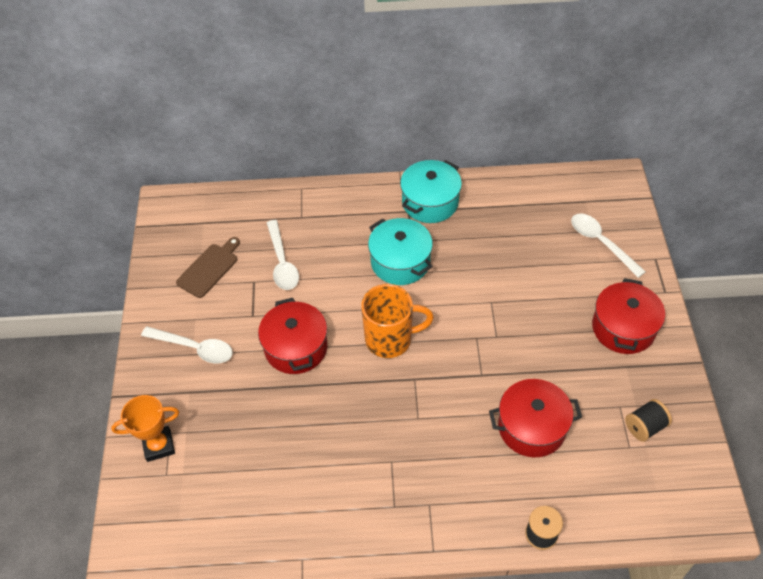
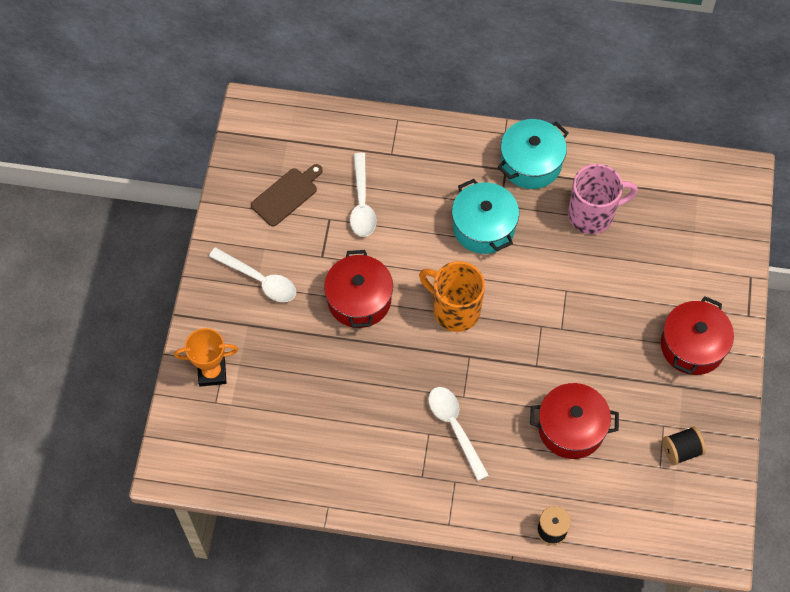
camera: 10 degrees right, 10 degrees up
orange mug [361,284,434,358] -> orange mug turned 150 degrees counterclockwise [419,261,485,332]
white spoon [571,214,646,278] -> white spoon moved to [428,387,489,481]
none -> pink mug [568,164,638,234]

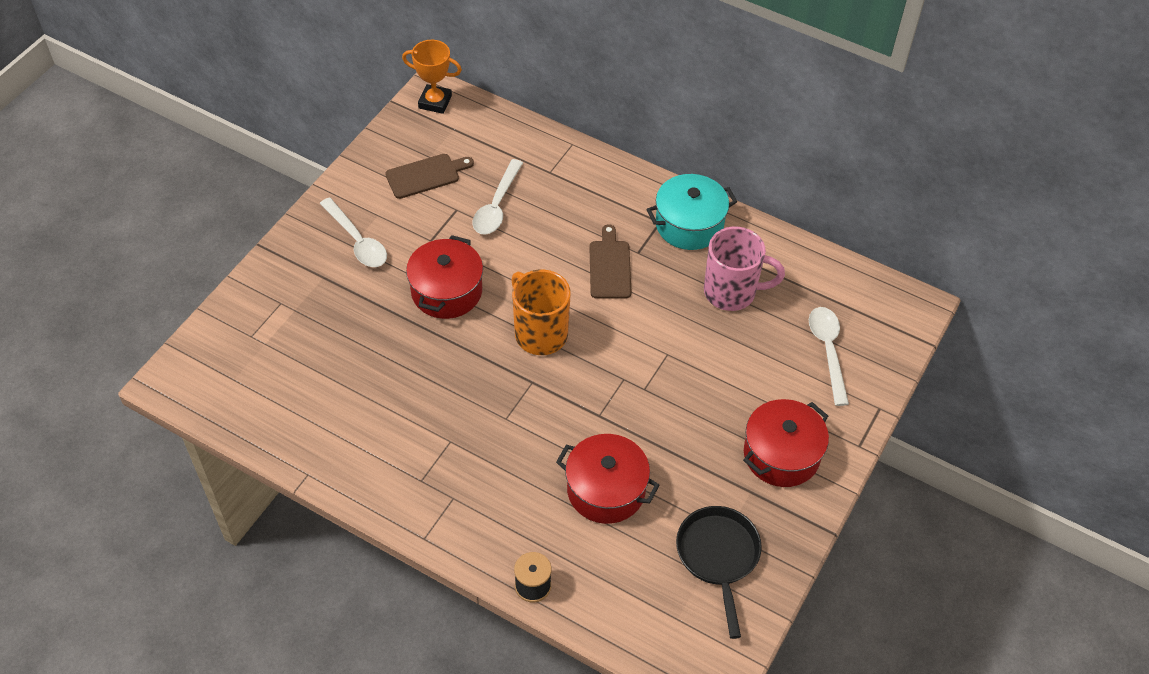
camera: 20 degrees right, 10 degrees down
orange trophy [174,328,238,387] -> orange trophy moved to [402,40,462,114]
white spoon [428,387,489,481] -> white spoon moved to [809,307,849,406]
turquoise pot [452,179,519,254] -> brown cutting board [589,224,632,299]
black spool [663,426,706,465] -> black pan [676,506,762,639]

